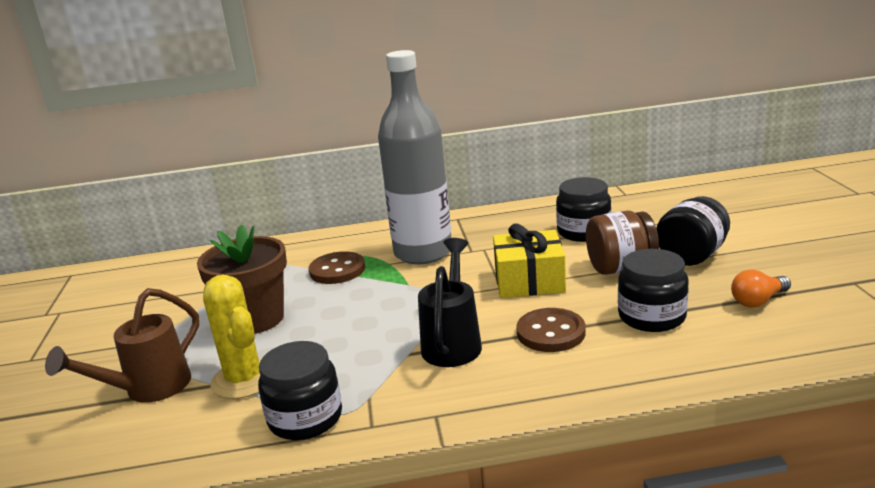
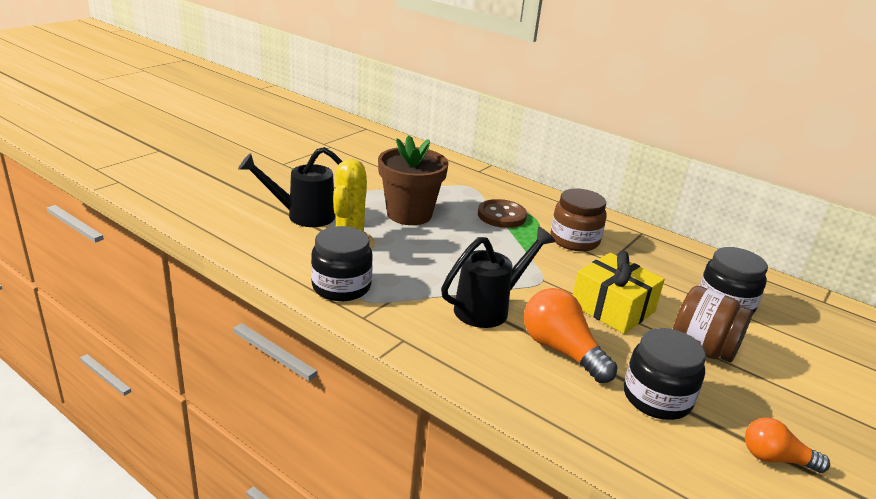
camera: 40 degrees right, 5 degrees up
brown watering can [45,288,199,403] -> black watering can [238,147,343,227]
grey bottle [378,50,451,264] -> brown jar [551,188,607,251]
brown button [516,308,585,352] -> orange light bulb [524,288,617,383]
black jar [656,196,730,266] -> none

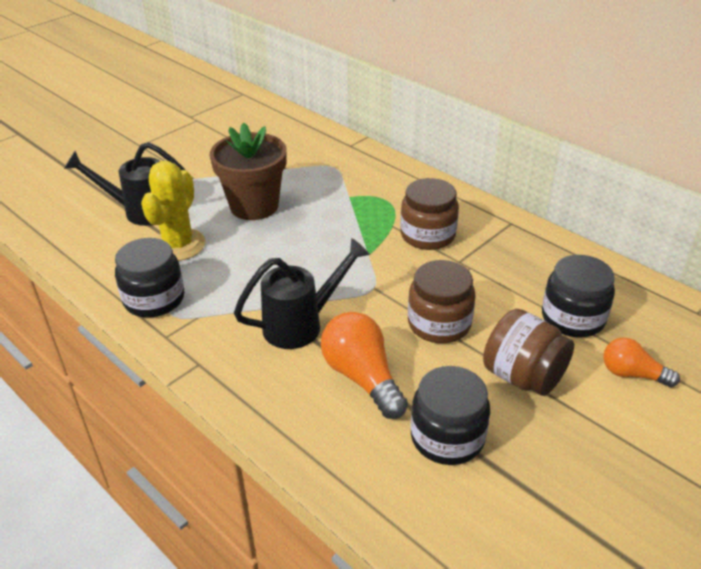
camera: 10 degrees right, 10 degrees up
brown button [478,199,527,228] -> none
yellow gift [573,251,665,334] -> brown jar [408,260,476,343]
orange light bulb [745,417,830,473] -> orange light bulb moved to [603,338,680,387]

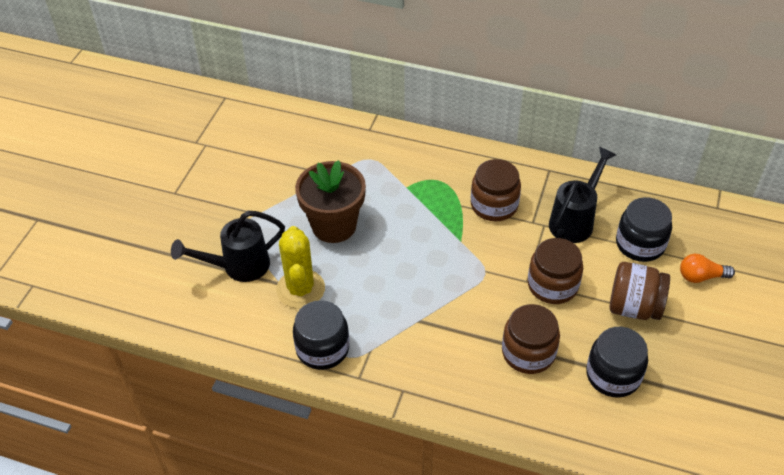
camera: 25 degrees left, 10 degrees up
black watering can [234,238,370,349] -> black watering can moved to [549,147,616,243]
orange light bulb [321,312,408,419] -> brown jar [502,304,560,374]

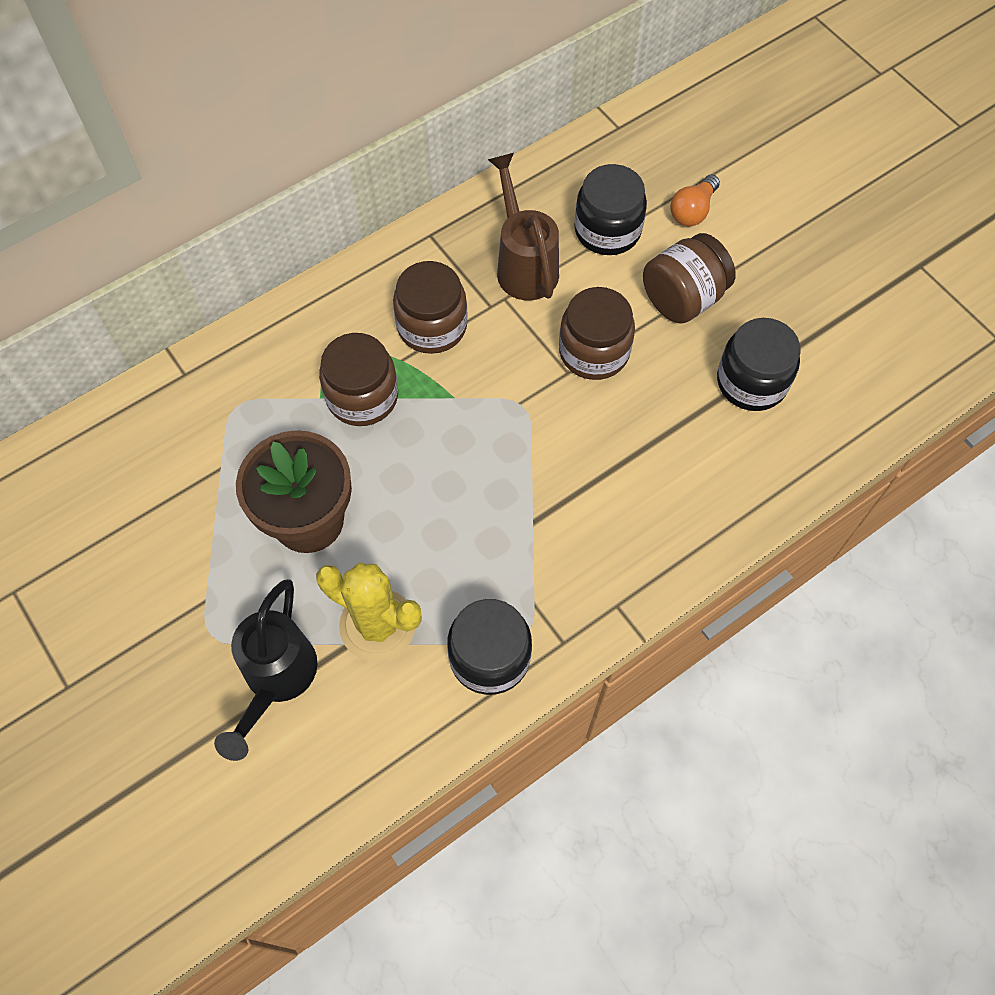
camera: 55 degrees left, 15 degrees up
brown jar [502,304,560,374] -> brown jar moved to [319,333,398,426]
black watering can [549,147,616,243] -> brown watering can [488,153,559,300]

